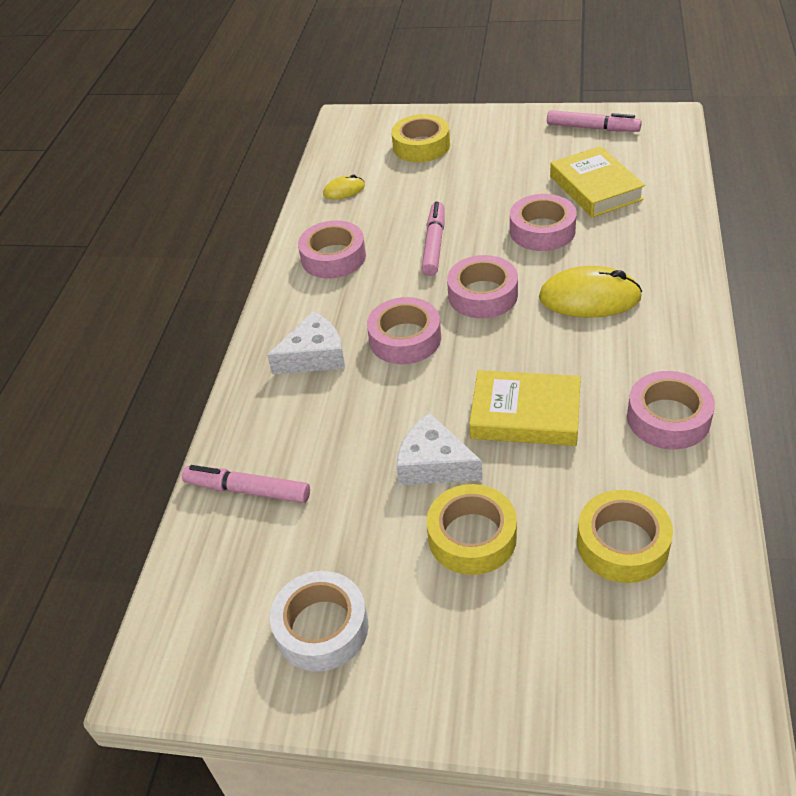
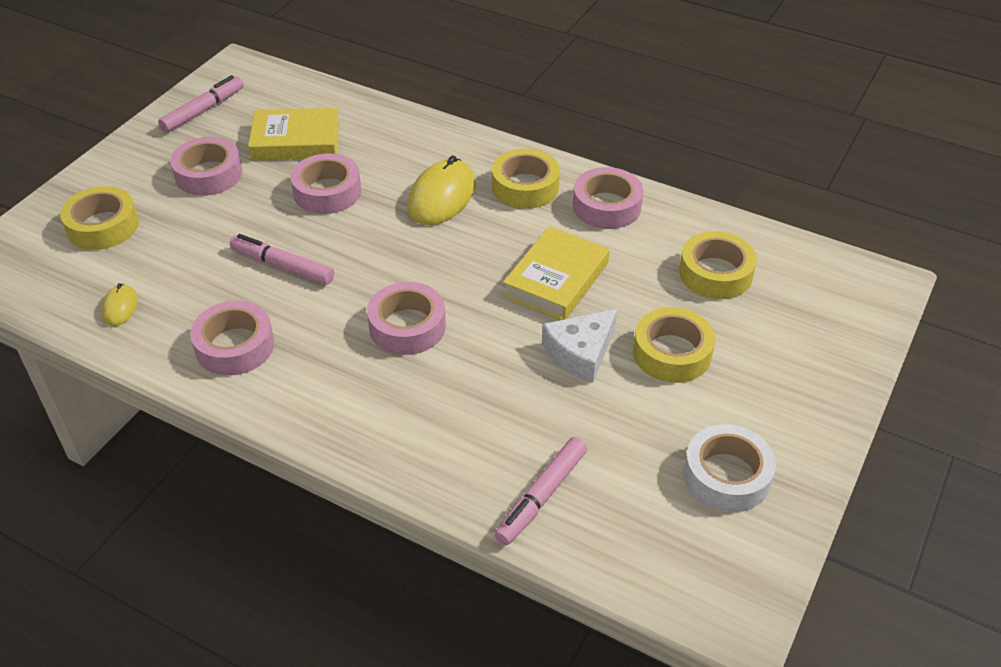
camera: 75 degrees left, 0 degrees up
white cheese [267,311,345,375] -> none
pink tape [447,255,518,318] -> pink tape moved to [170,137,242,196]
none -> yellow tape [492,149,560,209]

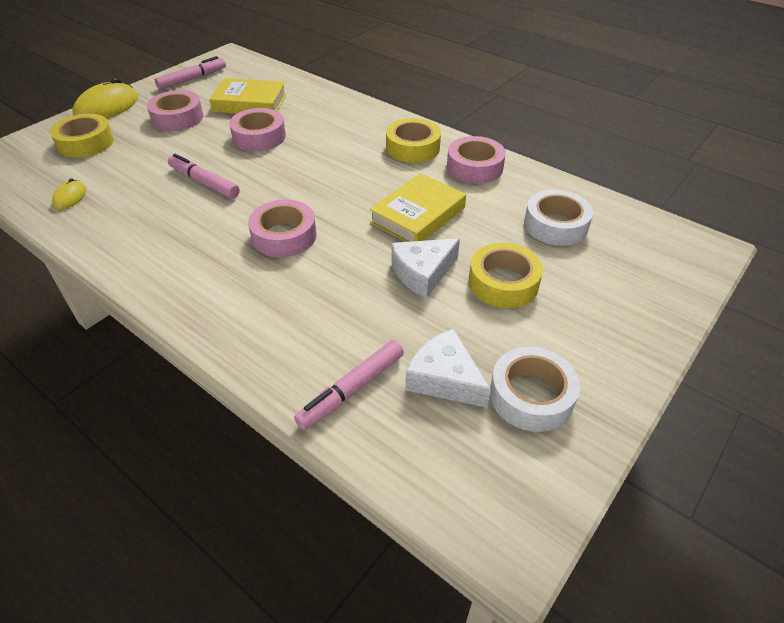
camera: 10 degrees right, 0 degrees up
pink tape [190,301,274,376] -> none
yellow mouse [407,156,475,225] -> yellow mouse moved to [73,78,138,119]
yellow tape [679,231,757,299] -> white tape [524,190,593,246]
none -> white cheese [405,329,491,408]

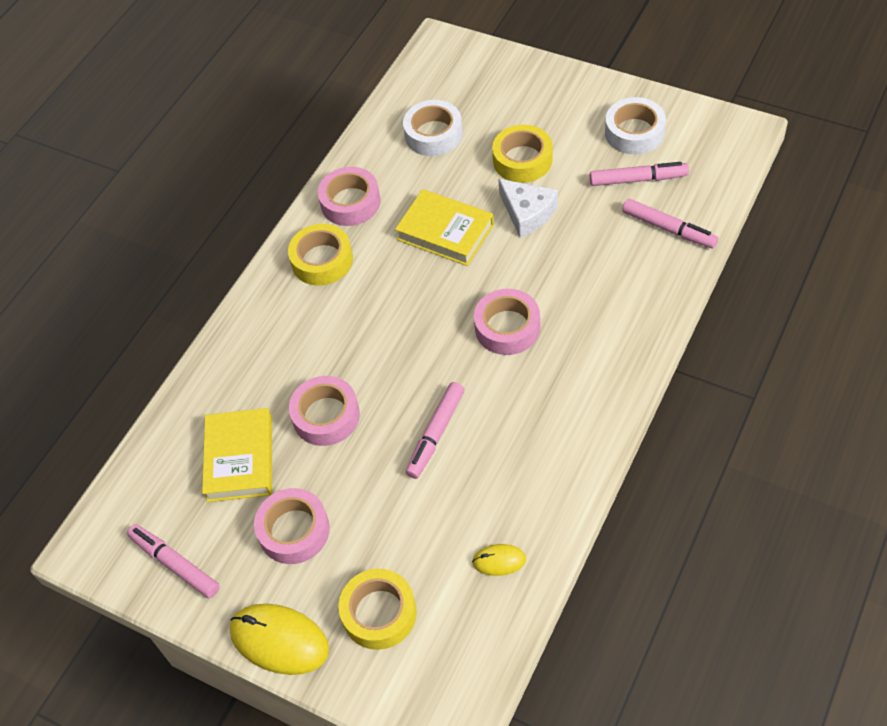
camera: 95 degrees left, 10 degrees up
white cheese [405,329,491,408] -> pink marker [590,162,689,186]

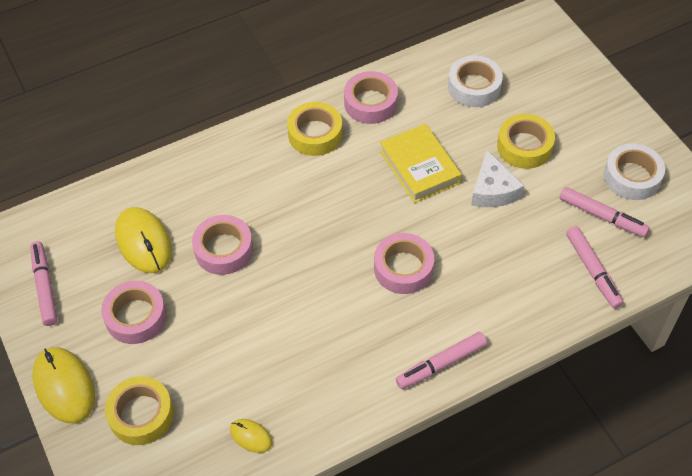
camera: 30 degrees right, 0 degrees up
yellow book [202,408,272,502] -> yellow mouse [115,207,172,273]
pink marker [406,382,464,479] -> pink marker moved to [396,332,487,389]

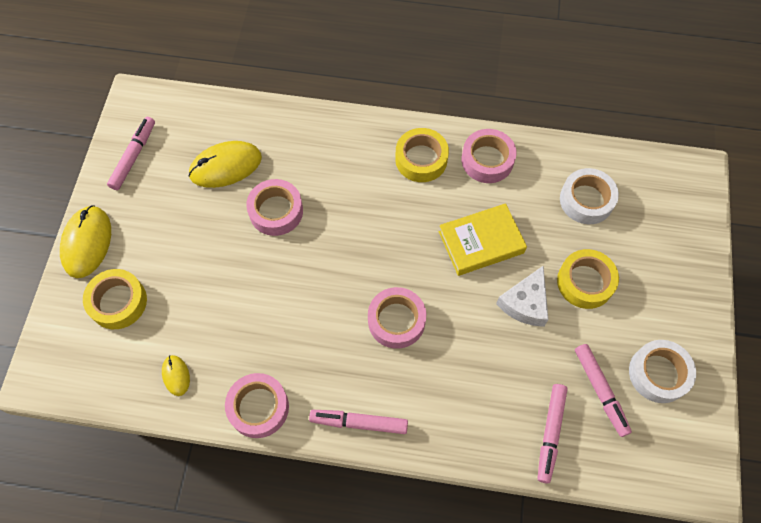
camera: 35 degrees right, 10 degrees up
pink tape [101,281,167,344] -> pink tape moved to [225,373,289,438]
yellow mouse [115,207,172,273] -> yellow mouse turned 60 degrees clockwise [189,141,262,188]
yellow book [380,124,462,203] -> yellow book turned 60 degrees clockwise [439,203,527,276]

